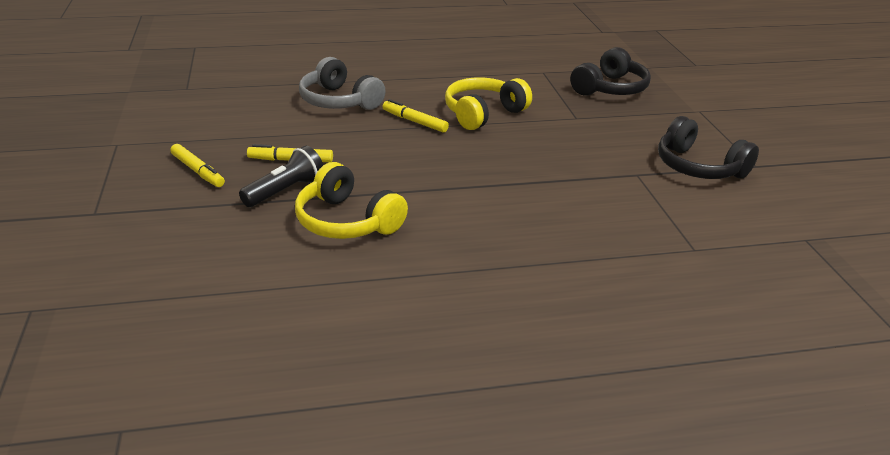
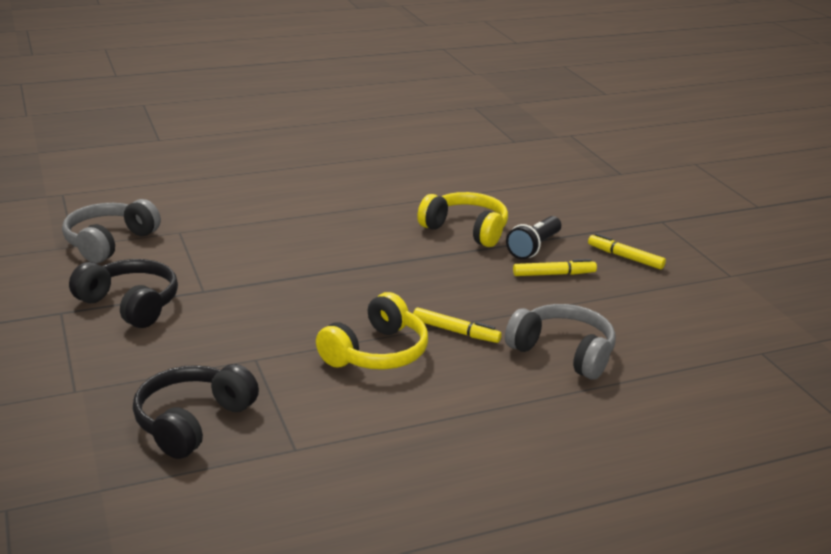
camera: 170 degrees right, 5 degrees down
none -> grey headphones [62,199,161,263]

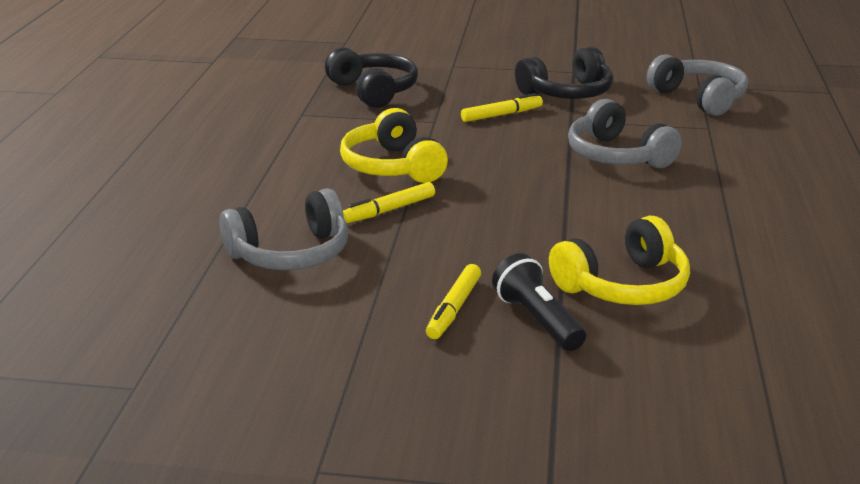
camera: 120 degrees right, 0 degrees up
yellow marker [588,233,666,270] -> yellow marker moved to [461,93,543,122]
none -> grey headphones [568,99,682,168]

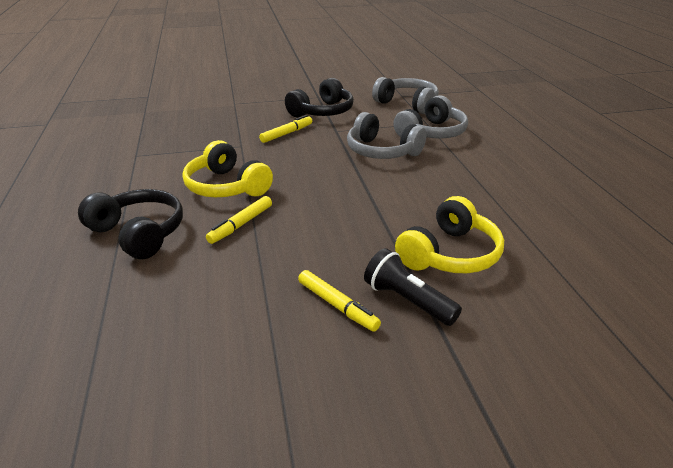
camera: 20 degrees left, 5 degrees up
grey headphones [219,188,348,270] -> grey headphones moved to [393,95,468,139]
black headphones [325,47,418,108] -> black headphones moved to [78,189,183,259]
yellow marker [426,264,481,339] -> yellow marker turned 45 degrees counterclockwise [298,270,381,332]

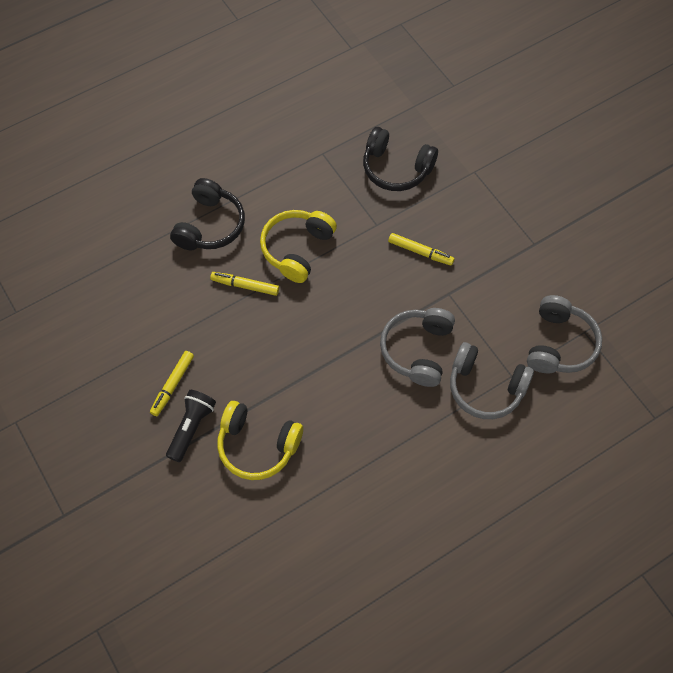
camera: 70 degrees right, 30 degrees up
black headphones [285,78,354,117] -> black headphones moved to [363,127,438,191]

